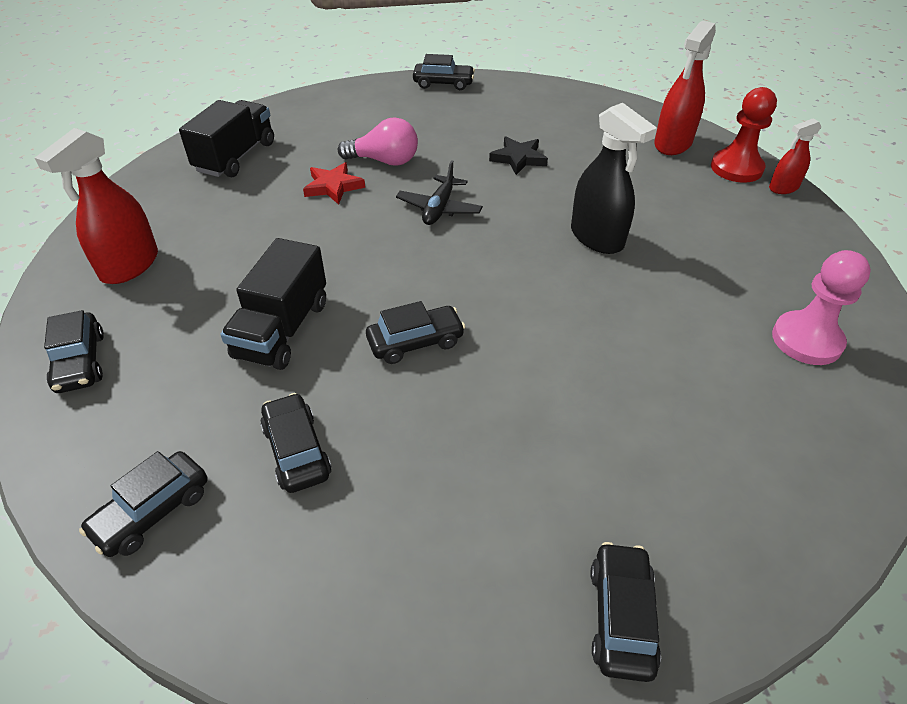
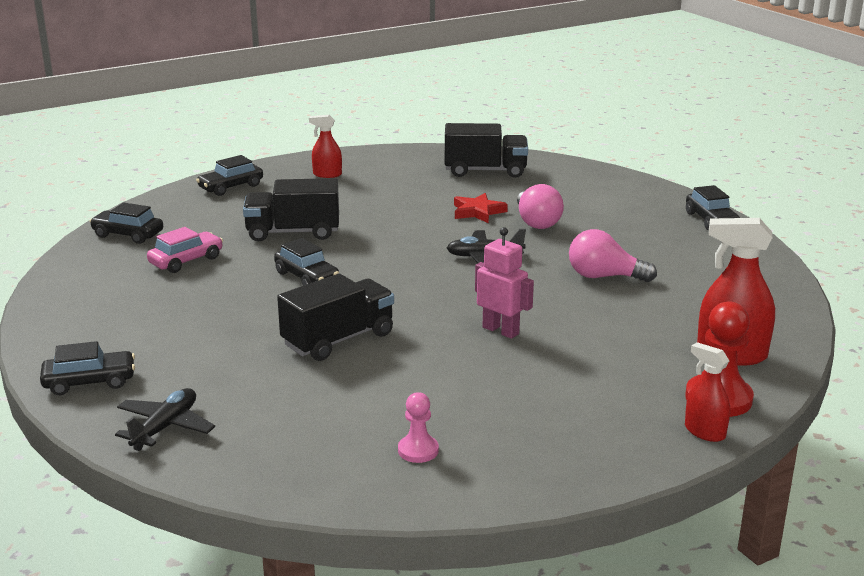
camera: 70 degrees right, 20 degrees down
red spray bottle [35,128,158,284] -> red spray bottle [309,115,342,178], size x0.58
black car [260,393,331,493] -> pink car [147,227,223,273]
black star [489,136,548,175] -> pink light bulb [569,229,657,282]
black spray bottle [571,103,657,254] -> pink robot [475,227,534,339]
pink pawn [772,250,871,365] -> pink pawn [398,392,439,463], size x0.58
none -> black plane [115,388,215,451]
none -> black truck [277,274,394,361]

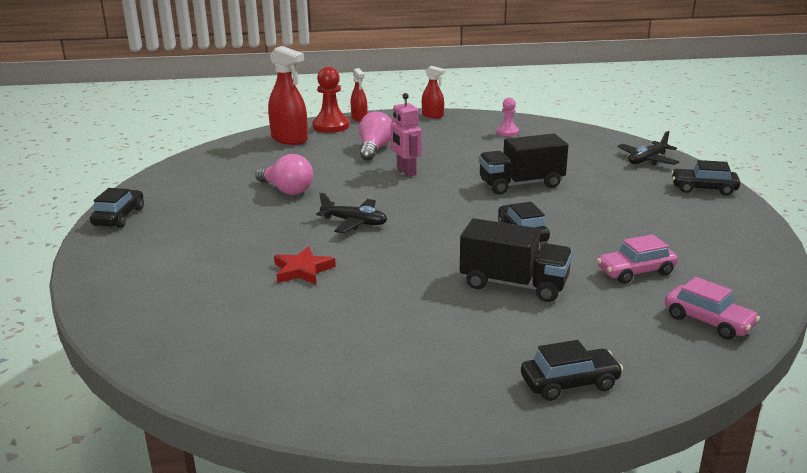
camera: 155 degrees left, 0 degrees up
black car [89,203,163,244] -> pink car [665,277,760,340]
red spray bottle [309,115,342,178] -> red spray bottle moved to [422,66,446,118]
black truck [445,123,528,178] -> none
pink light bulb [517,184,564,229] -> pink light bulb moved to [359,111,392,161]

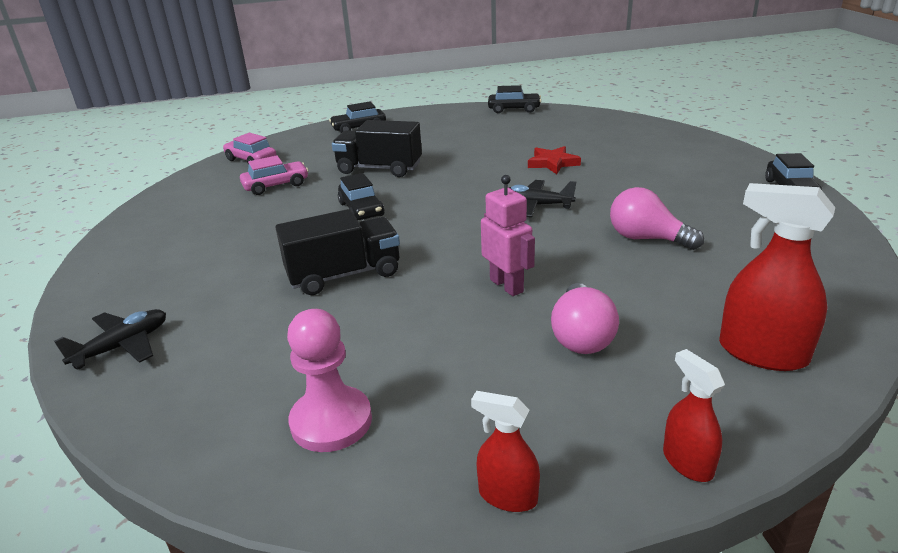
camera: 175 degrees right, 5 degrees up
red pawn [312,67,350,133] -> none
pink pawn [497,98,519,136] -> pink pawn [287,309,372,452], size x1.73
black car [671,160,740,195] -> black car moved to [488,85,541,113]

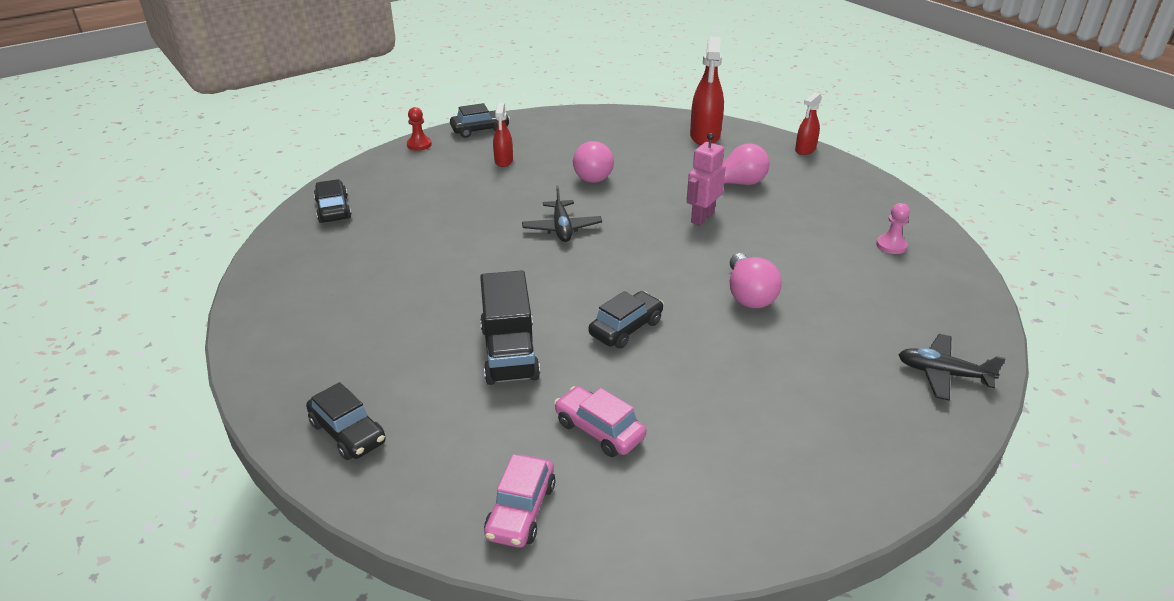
camera: 115 degrees left, 5 degrees up
black truck [275,209,400,295] -> pink light bulb [730,253,782,308]
pink pawn [287,309,372,452] -> pink pawn [876,203,910,254], size x0.58
red spray bottle [471,391,540,512] -> red spray bottle moved to [493,103,513,167]
black car [488,85,541,113] -> black car moved to [314,179,352,223]
red star [528,146,581,174] -> none
none -> red pawn [407,107,432,151]

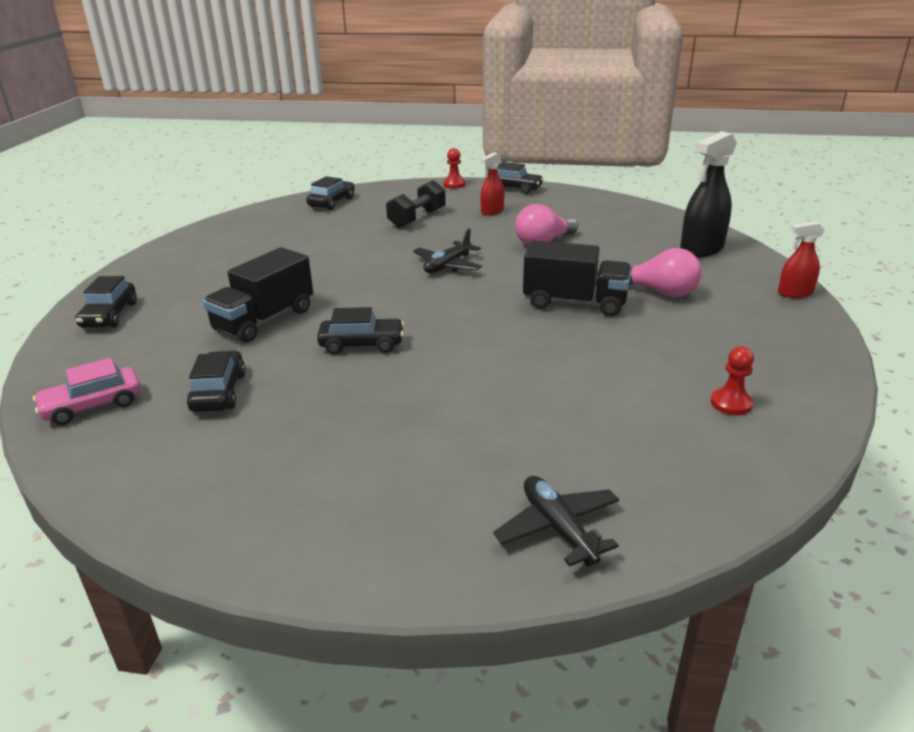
camera: 45 degrees right, 5 degrees down
pink car [554,386,646,457] -> black car [187,350,246,412]
pink robot [687,133,726,226] -> black truck [523,240,631,316]
red spray bottle [690,37,724,145] -> black spray bottle [680,131,737,257]
pink light bulb [730,253,782,308] -> none
pink pawn [876,203,910,254] -> red pawn [711,346,754,415]
none -> black dumbbell [386,180,446,228]

